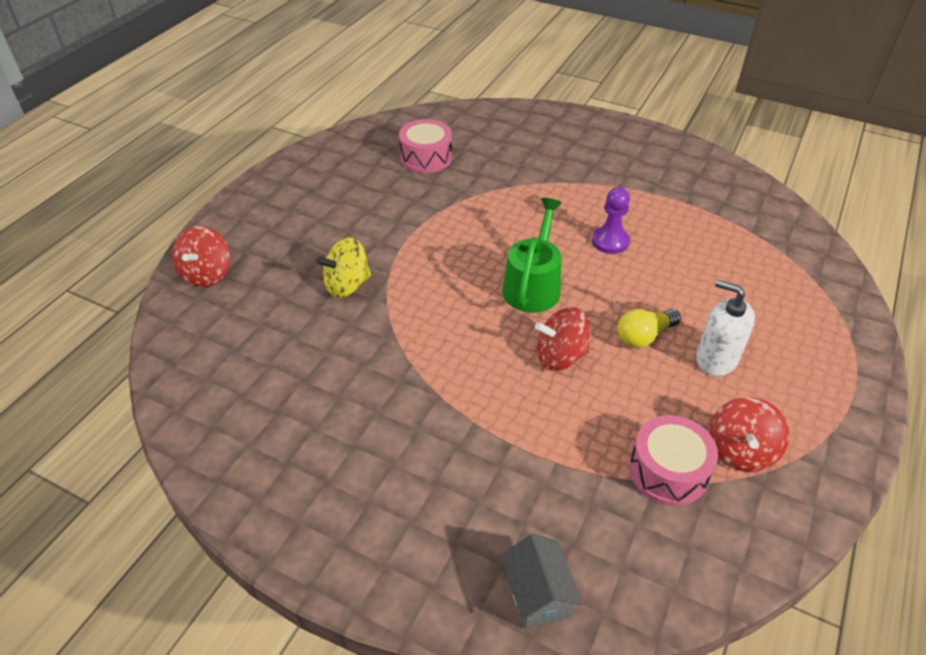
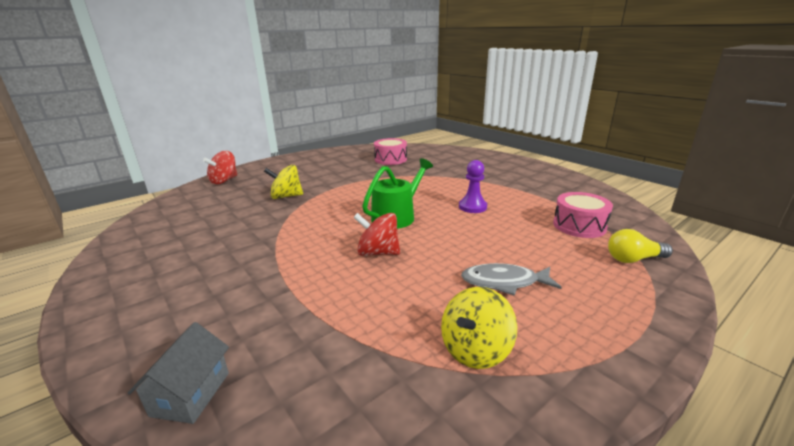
camera: 25 degrees right, 20 degrees down
yellow light bulb [618,309,681,348] -> yellow light bulb moved to [608,229,673,263]
pink drum [629,415,718,506] -> pink drum moved to [553,192,613,238]
white soap dispenser [696,280,755,376] -> grey fish [461,263,562,295]
red spinning top [709,397,789,472] -> yellow spinning top [441,287,518,369]

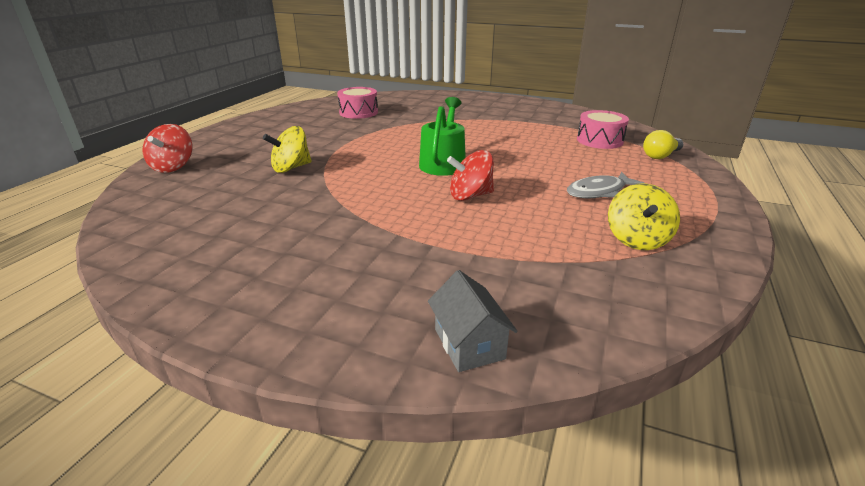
camera: 30 degrees left, 5 degrees up
purple pawn [459,160,487,213] -> none

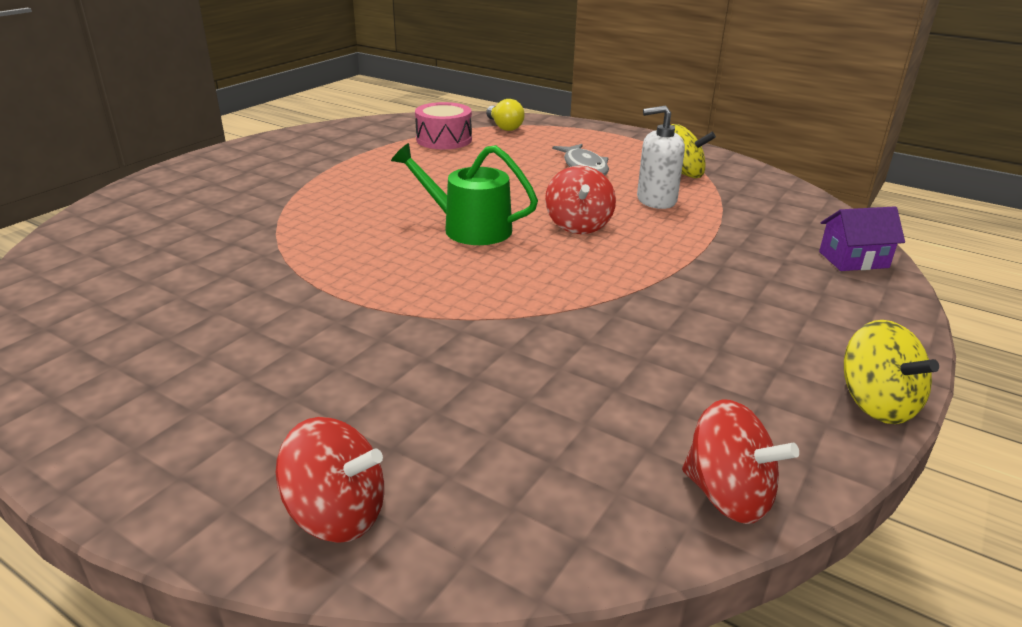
camera: 80 degrees left, 0 degrees up
yellow spinning top [263,126,312,173] -> yellow spinning top moved to [844,320,939,424]
pink drum [337,87,378,119] -> none
grey house [428,270,518,372] -> purple house [819,206,905,271]
none -> white soap dispenser [637,105,685,209]
none -> red spinning top [682,399,799,524]

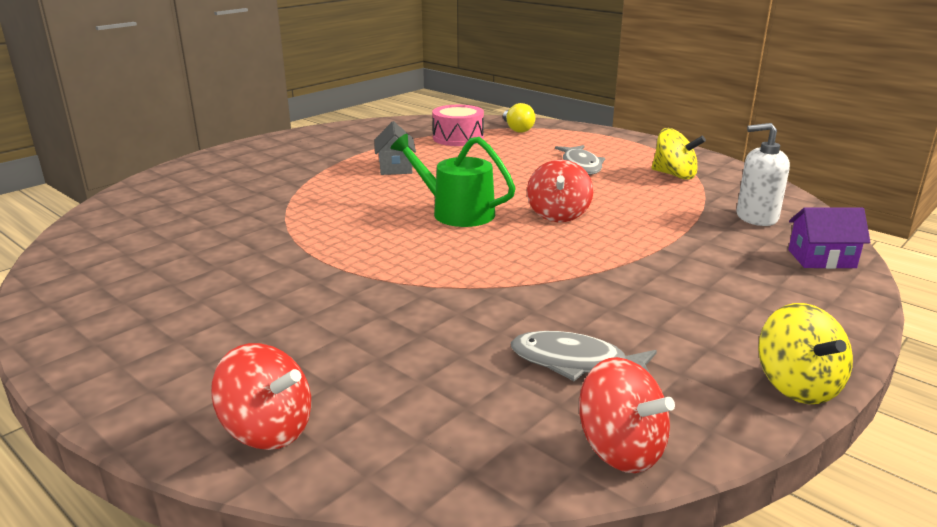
camera: 10 degrees right, 5 degrees down
white soap dispenser [637,105,685,209] -> white soap dispenser moved to [736,123,790,226]
none -> grey house [374,121,416,175]
none -> grey fish [511,331,657,381]

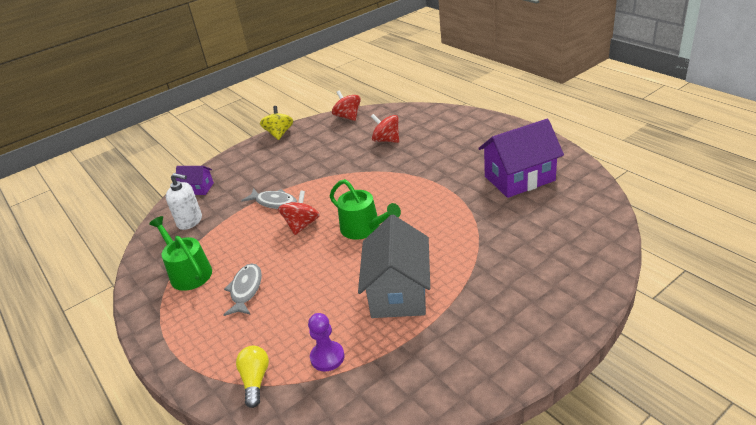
camera: 165 degrees left, 10 degrees up
red spinning top [211,343,311,450] -> red spinning top moved to [371,114,399,143]
grey house [374,121,416,175] -> grey house [358,215,430,318], size x1.95
pink drum [432,105,484,146] -> purple pawn [308,313,344,371]
grey fish [511,331,657,381] -> grey fish moved to [241,188,297,209]
yellow spinning top [651,128,706,180] -> green watering can [149,216,212,291]
none -> purple house [478,119,564,198]

